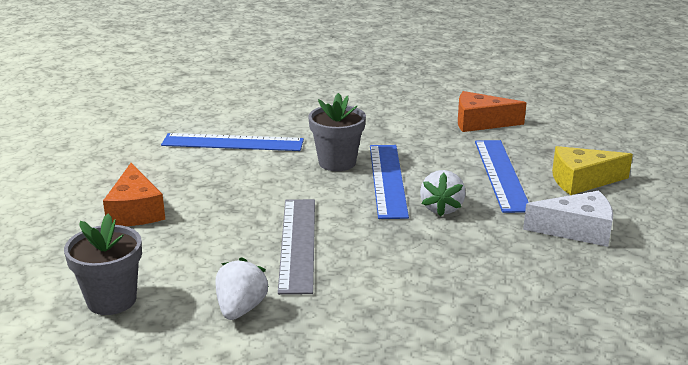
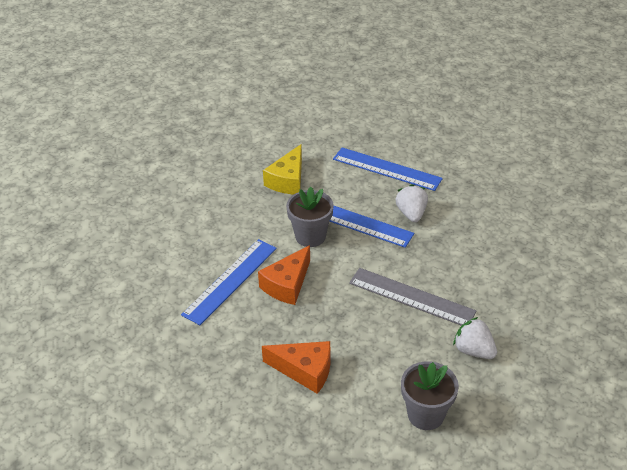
camera: 60 degrees left, 15 degrees up
white strawberry [420,170,466,217] -> white strawberry turned 135 degrees counterclockwise [395,184,428,222]
orange cheese [458,91,526,132] -> orange cheese moved to [258,245,310,305]
white cheese [523,190,613,247] -> none
yellow cheese [552,146,633,195] -> yellow cheese moved to [263,144,302,195]

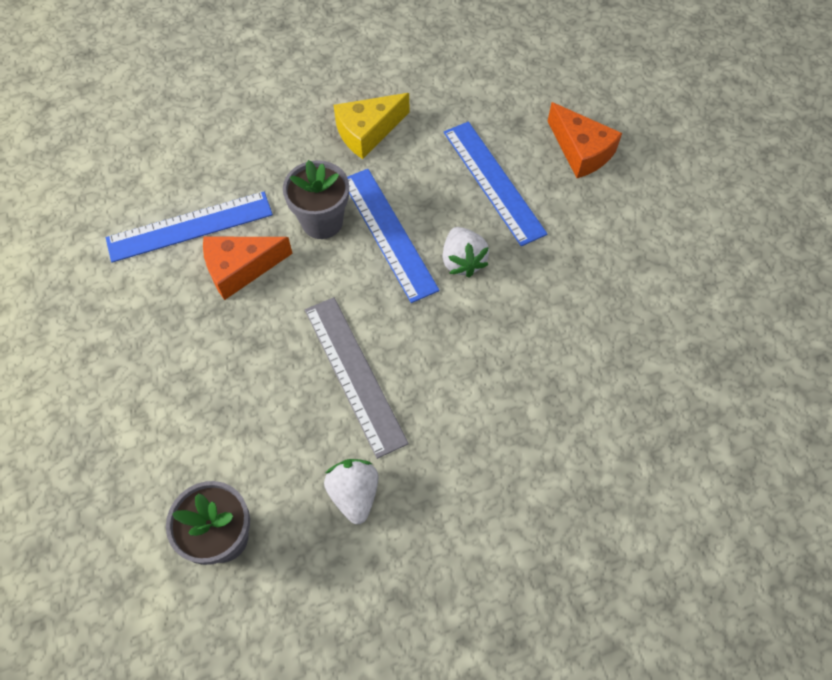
camera: 35 degrees right, 20 degrees up
orange cheese [262,341,330,394] -> orange cheese moved to [547,102,622,178]
white strawberry [395,184,428,222] -> white strawberry turned 135 degrees clockwise [442,227,489,278]

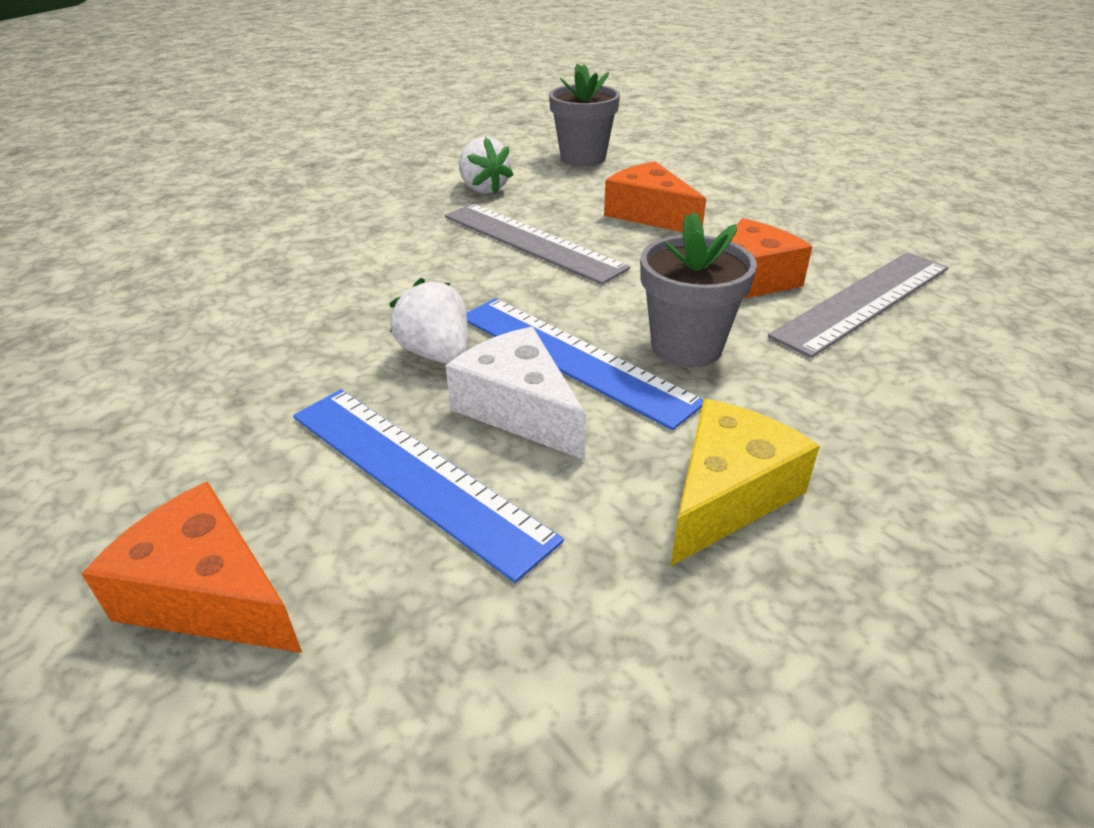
camera: 160 degrees right, 25 degrees down
blue ruler [106,192,273,263] -> grey ruler [768,252,949,358]
none -> white cheese [445,327,586,460]
none -> orange cheese [604,161,706,232]

